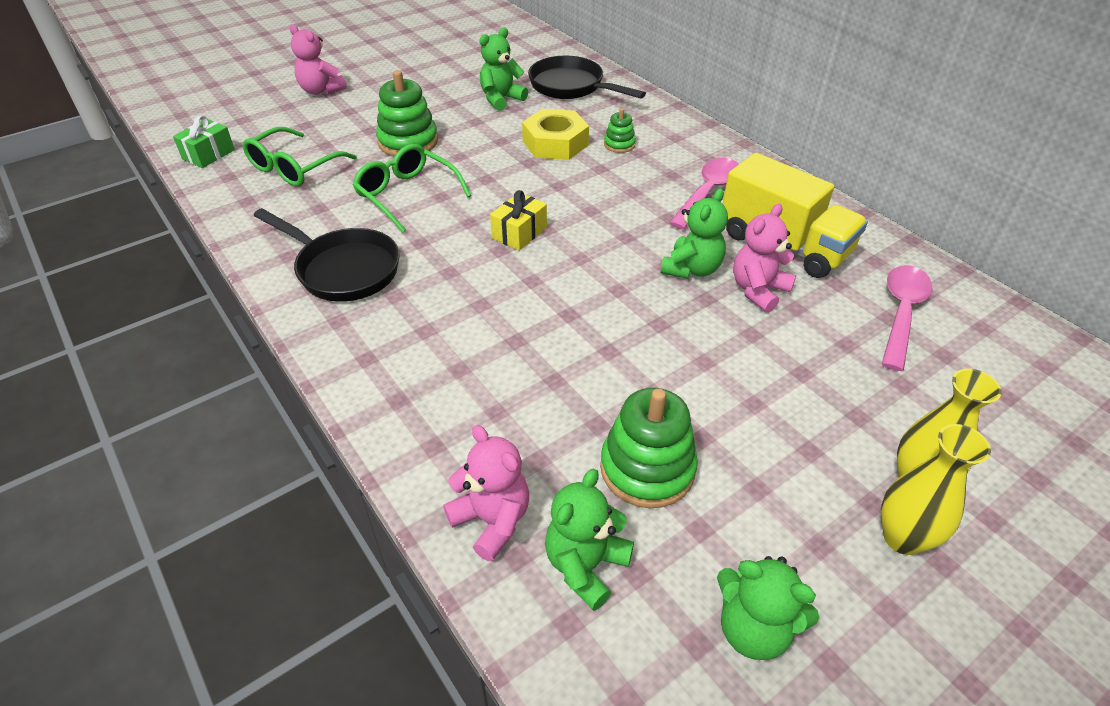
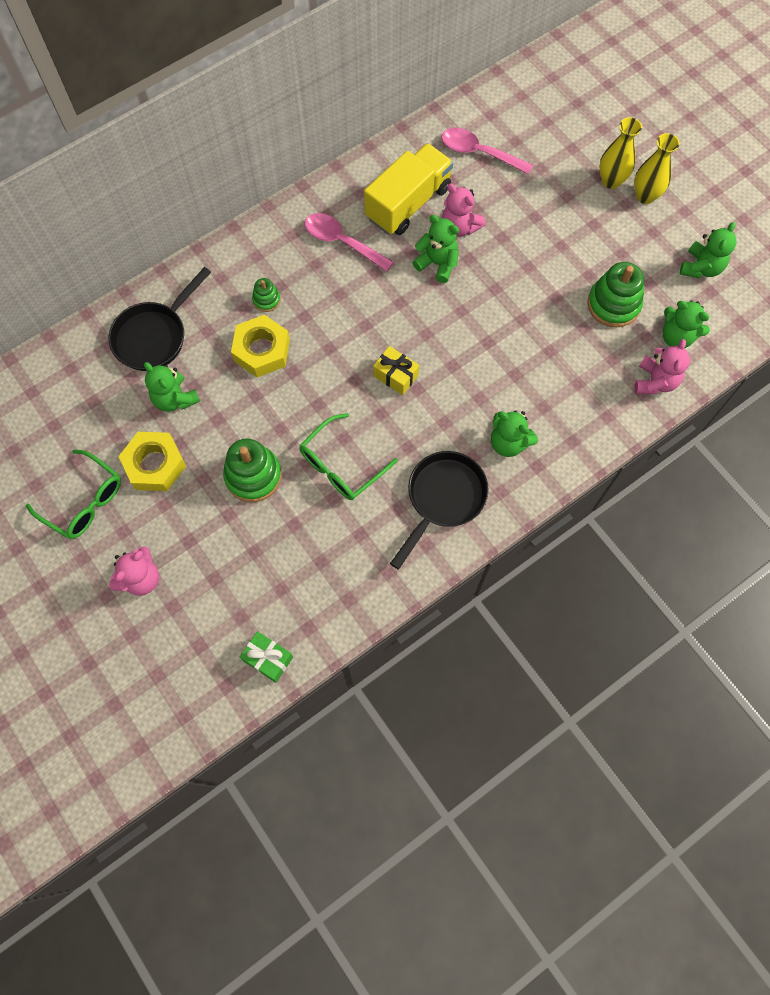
camera: 90 degrees left, 25 degrees up
green glasses [243,127,357,186] -> green glasses moved to [26,450,121,539]
pink teddy bear [443,425,529,562] -> pink teddy bear turned 150 degrees clockwise [635,339,690,394]
none -> yellow nut [118,432,186,491]
none -> green teddy bear [491,410,538,457]

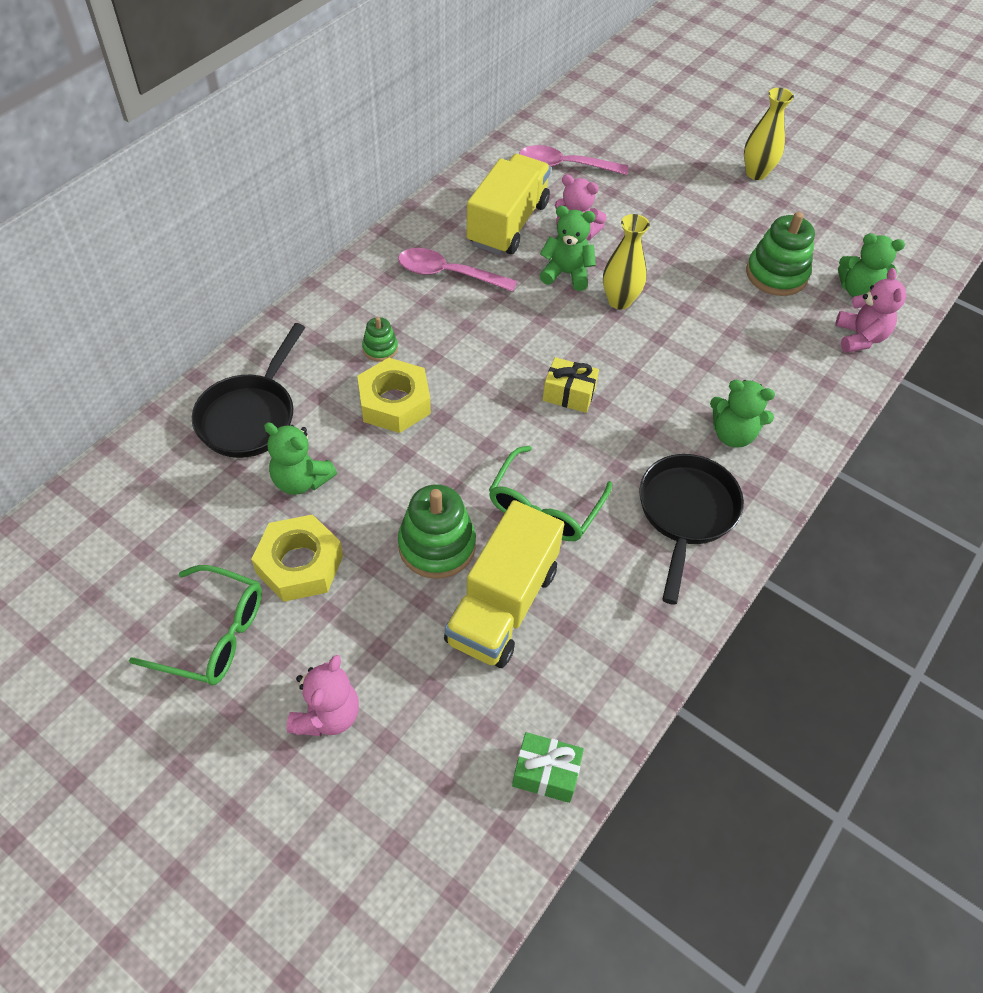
camera: 20 degrees left, 15 degrees down
yellow vase [599,117,642,189] -> yellow vase moved to [603,214,650,310]
green teddy bear [680,222,737,278] -> none
none -> yellow truck [444,500,564,668]

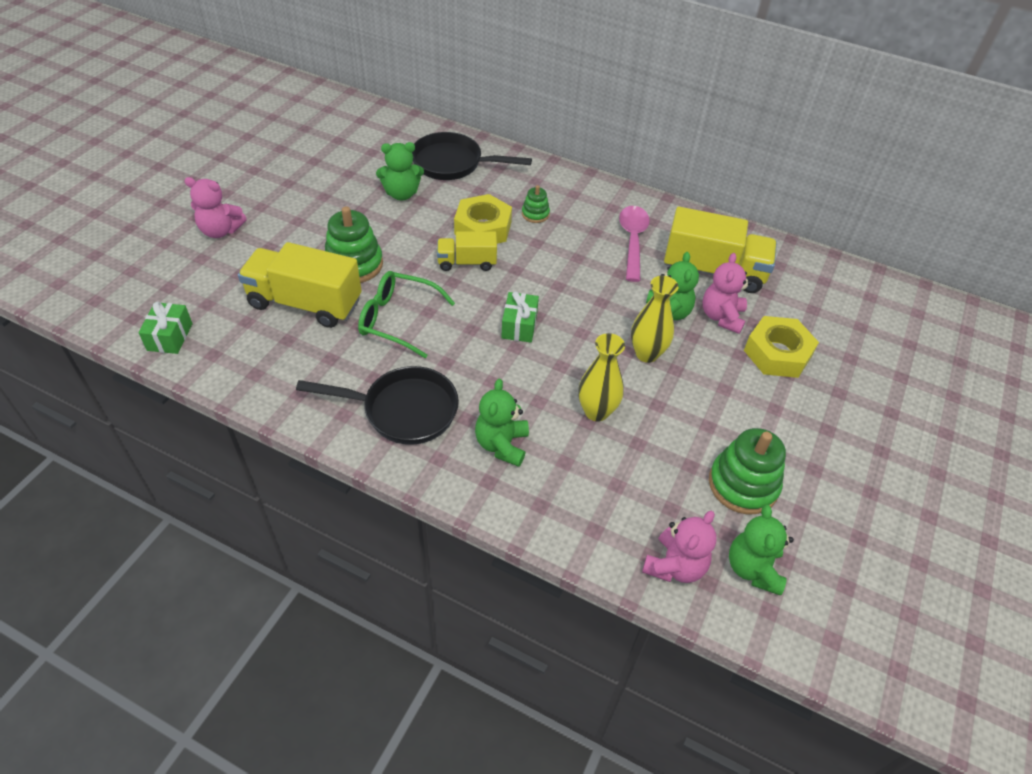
camera: 80 degrees right, 5 degrees down
green glasses [129,565,262,685] -> none
yellow nut [251,514,343,602] -> yellow nut moved to [744,316,819,378]
green teddy bear [264,422,337,495] -> green teddy bear turned 120 degrees counterclockwise [376,142,424,200]
pink spoon [519,145,628,175] -> none
yellow gift [543,357,599,413] -> green gift [501,291,539,343]
yellow vase [744,88,794,180] -> yellow vase moved to [578,333,625,422]
pink teddy bear [835,268,906,352] -> pink teddy bear turned 45 degrees counterclockwise [642,511,716,583]
none -> yellow truck [437,231,497,271]

